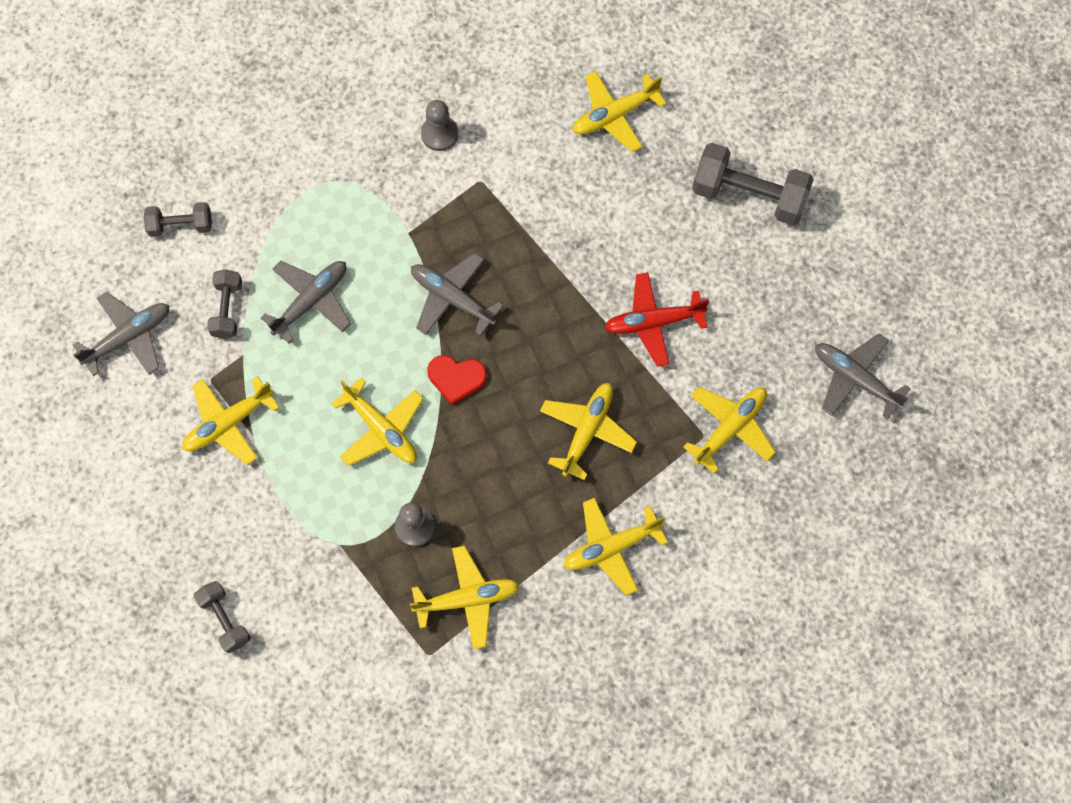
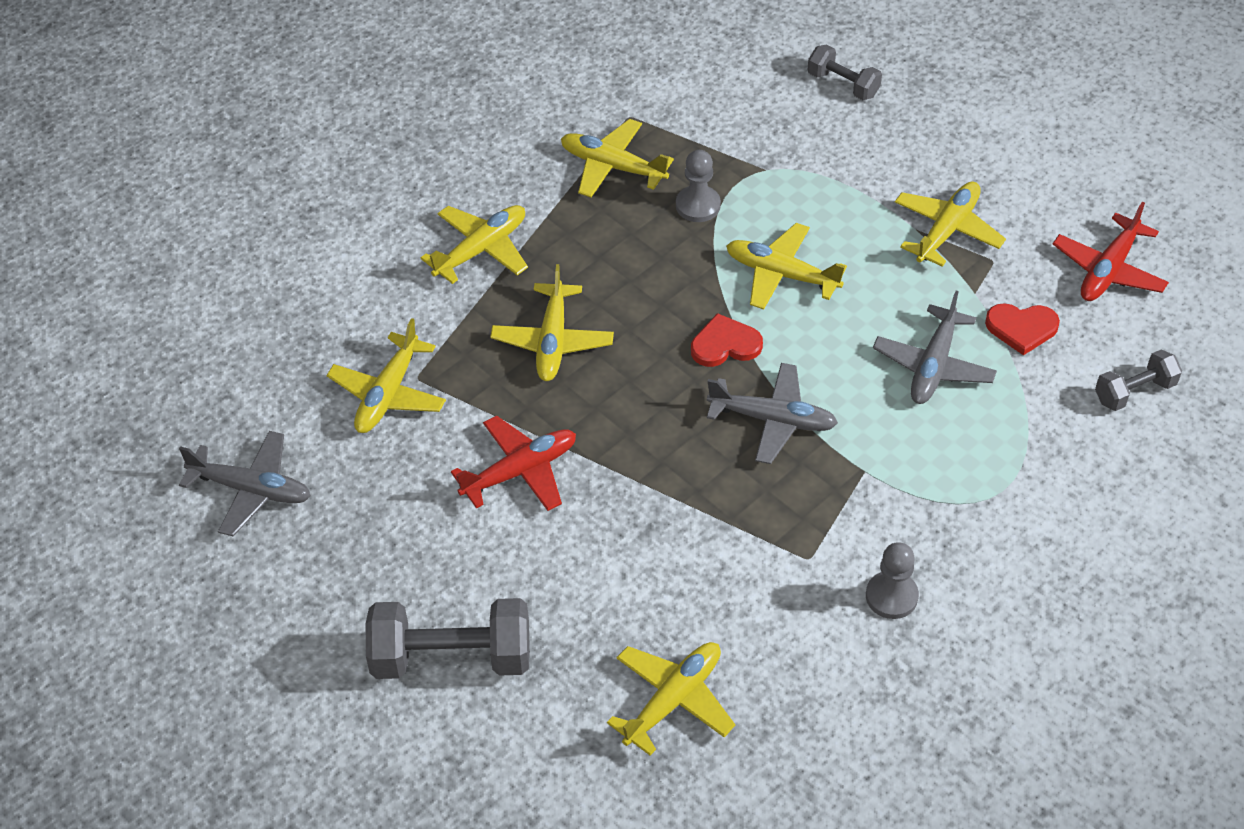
camera: 160 degrees right, 20 degrees down
grey plane [73,292,169,376] -> red plane [1053,202,1169,301]
grey dumbbell [207,269,242,339] -> red heart [985,303,1060,355]
yellow plane [410,545,520,650] -> yellow plane turned 60 degrees clockwise [561,119,674,198]

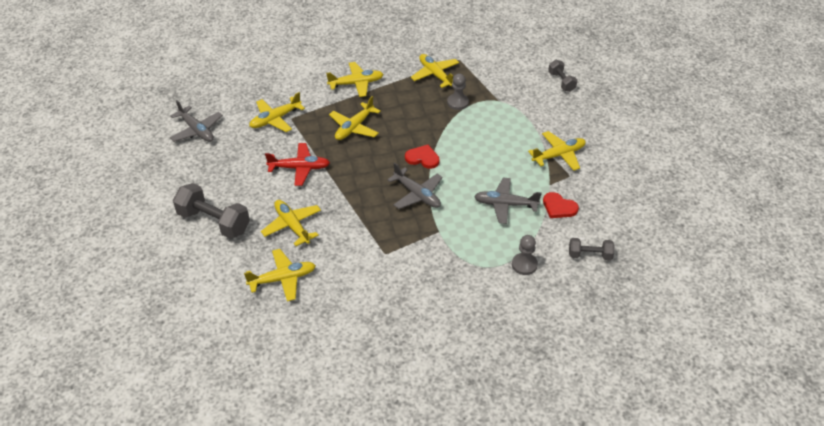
camera: 30 degrees right, 5 degrees down
yellow plane [726,223,847,310] -> yellow plane moved to [261,200,321,246]
grey pawn [866,542,919,619] -> grey pawn moved to [512,235,538,275]
grey plane [873,291,997,404] -> grey plane turned 45 degrees clockwise [474,177,542,224]
red plane [1053,202,1169,301] -> none

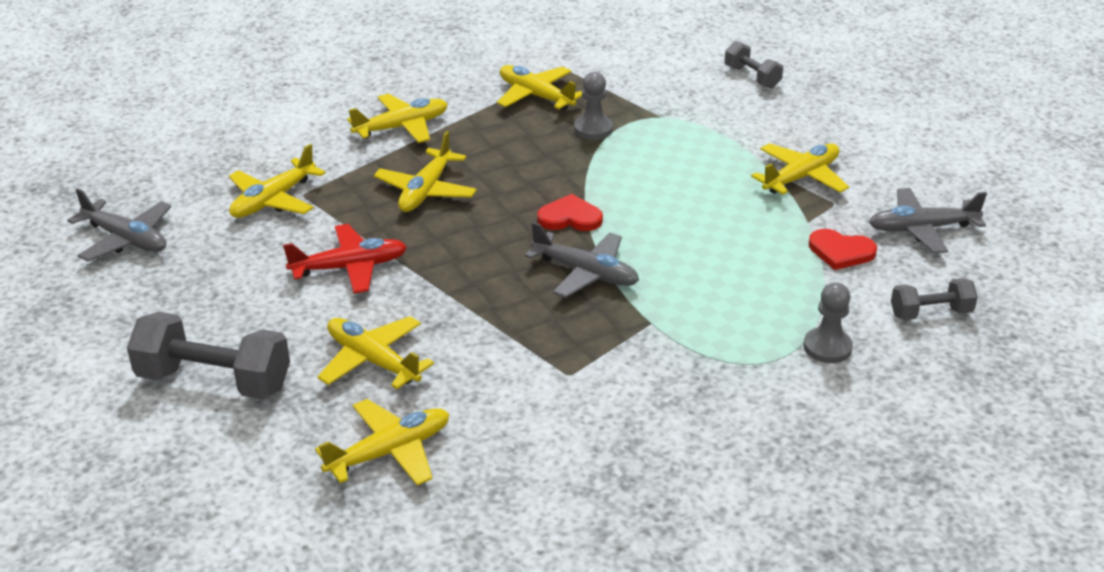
camera: 15 degrees left, 10 degrees down
grey plane [474,177,542,224] -> grey plane moved to [869,188,987,253]

